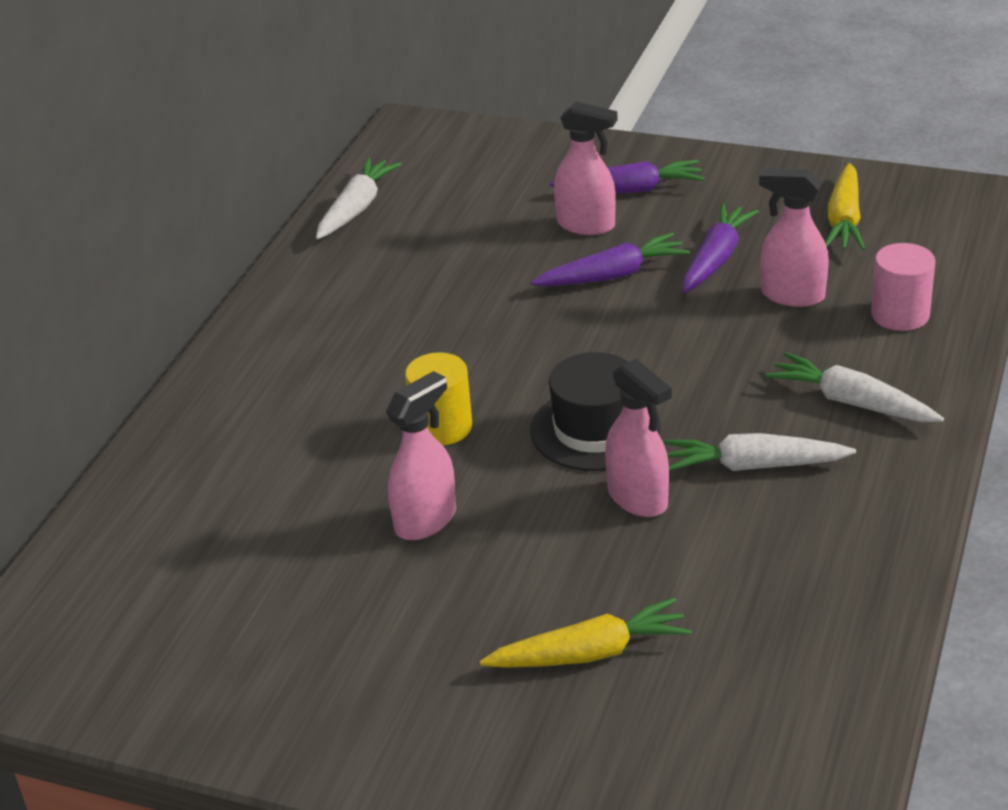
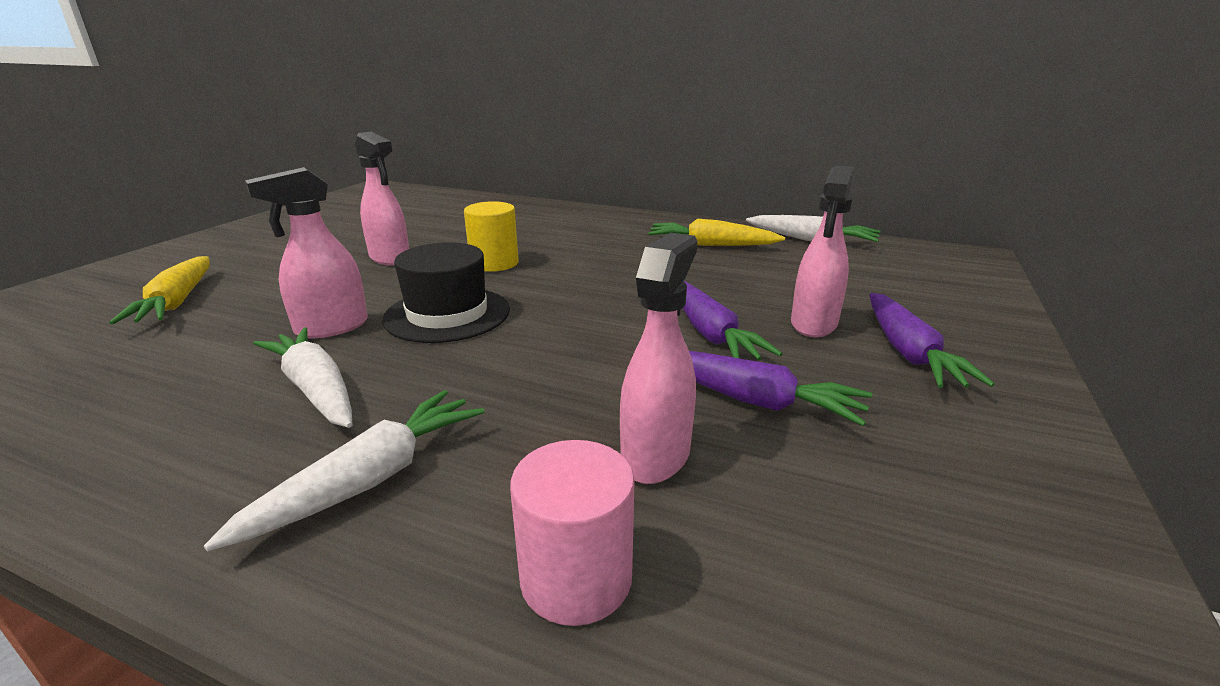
camera: 90 degrees right, 10 degrees down
white carrot [664,433,856,471] -> white carrot turned 45 degrees counterclockwise [253,327,352,428]
yellow carrot [825,163,865,250] -> yellow carrot moved to [648,219,785,246]

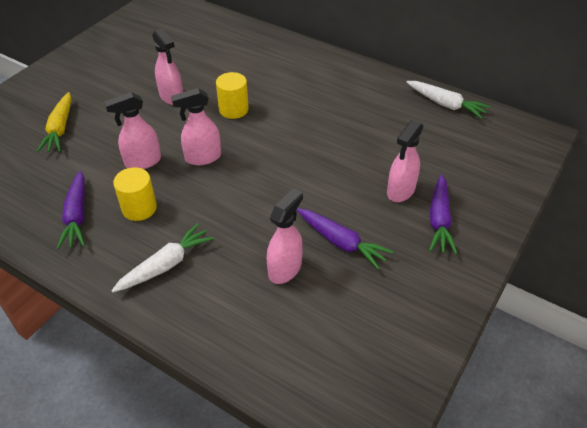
camera: 10 degrees right, 20 degrees up
white carrot [253,327,352,428] -> yellow cylinder [113,167,157,221]
black hat [382,242,510,343] -> pink spray bottle [171,88,221,165]
pink cylinder [510,440,635,626] -> none
yellow carrot [648,219,785,246] -> none
purple carrot [683,281,782,360] -> purple carrot moved to [56,170,85,250]

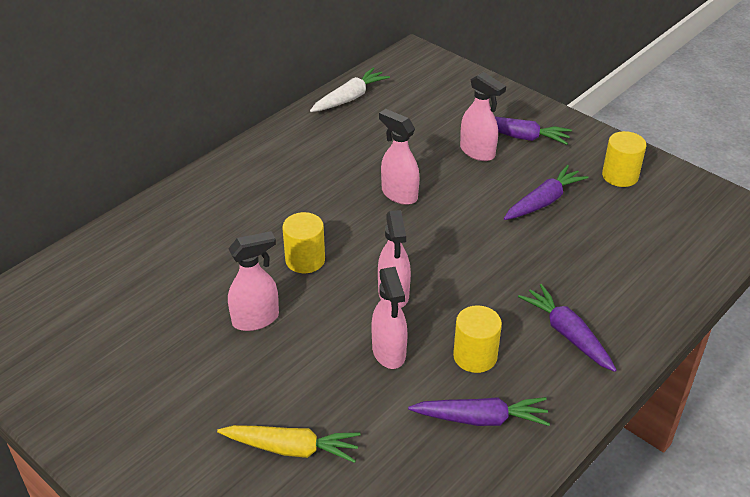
camera: 80 degrees left, 5 degrees down
white carrot [111,223,214,292] -> purple carrot [518,284,616,372]
pink spray bottle [267,188,303,284] -> pink spray bottle moved to [379,109,419,205]
none -> yellow cylinder [602,131,647,187]

